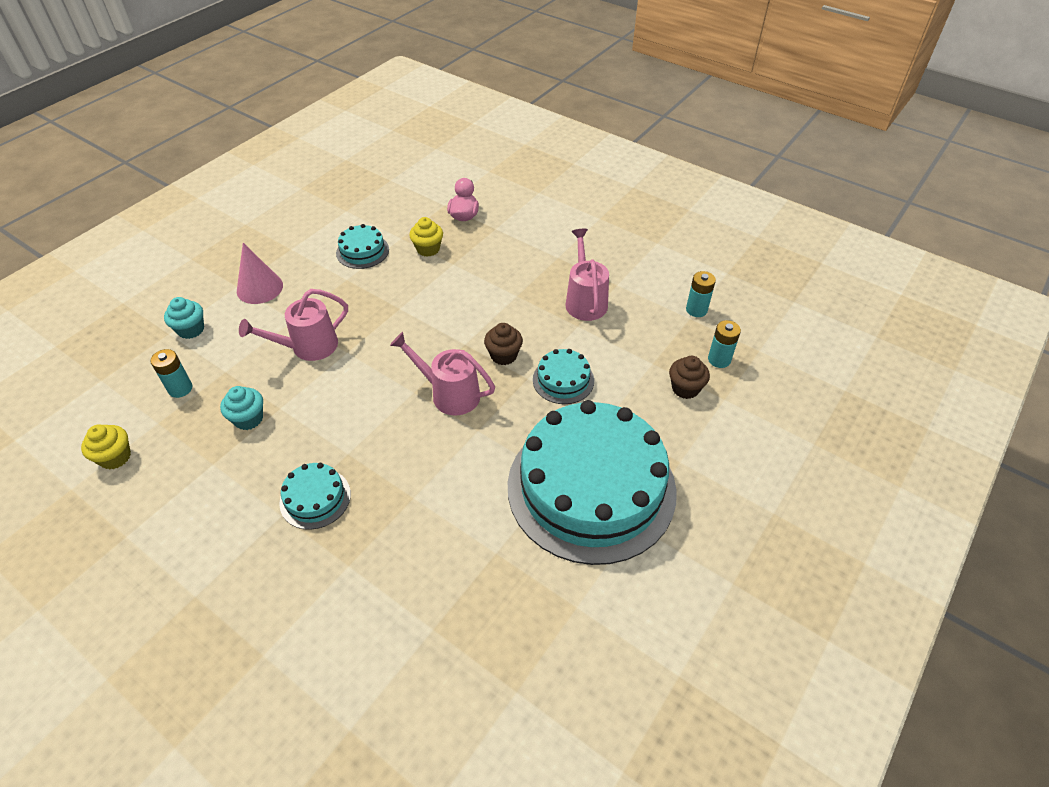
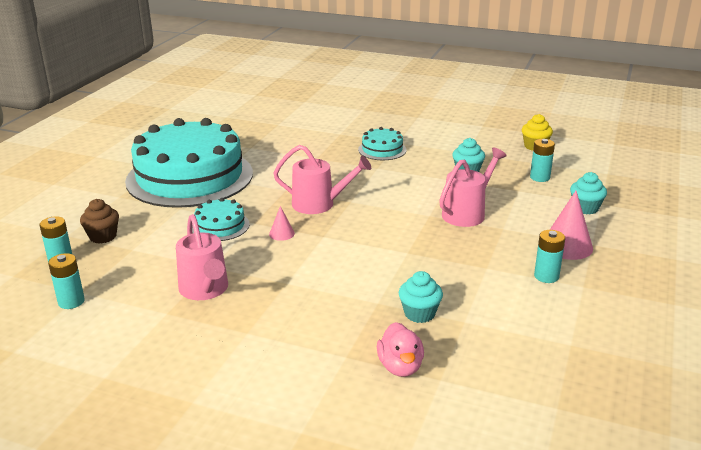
camera: 165 degrees right, 20 degrees down
turquoise cake [336,224,389,269] -> none
yellow cupcake [409,217,443,257] -> turquoise cupcake [399,271,443,323]
brown cupcake [484,323,523,365] -> pink cone [269,206,295,241]
none -> turquoise battery [534,230,565,283]

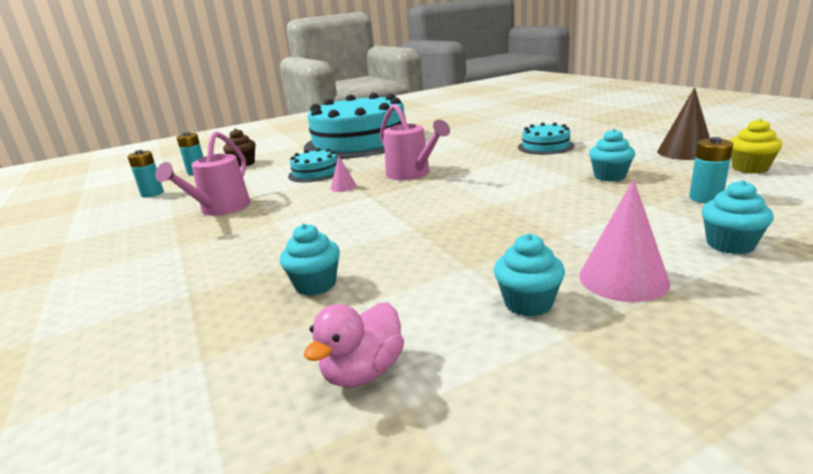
camera: 45 degrees right, 5 degrees down
pink duck [377,322,424,377] -> pink duck moved to [304,302,404,388]
pink watering can [439,148,507,227] -> none
turquoise battery [534,230,565,283] -> turquoise cupcake [494,233,565,317]
none -> brown cone [657,87,710,160]

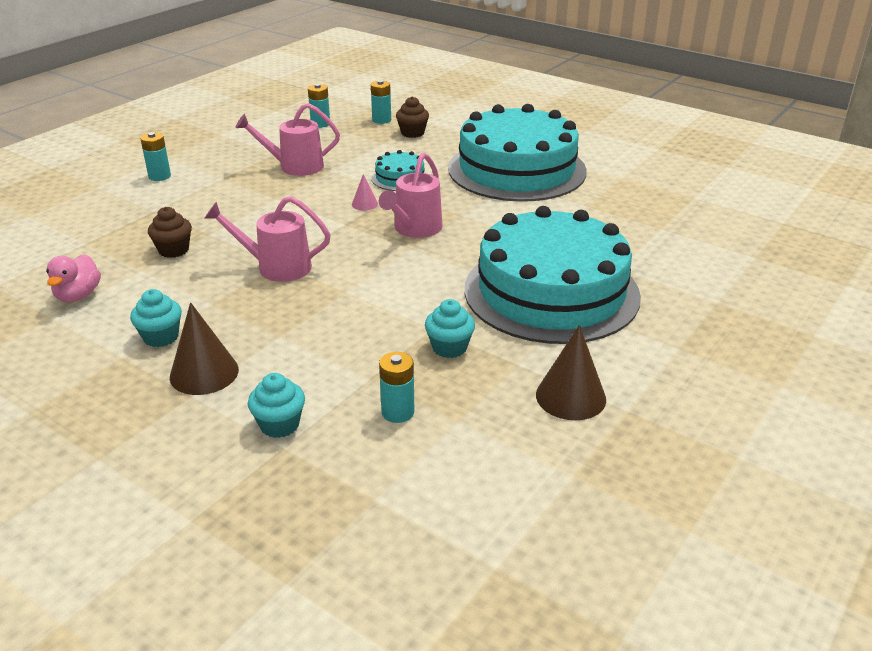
camera: 60 degrees right, 10 degrees up
turquoise cupcake [280,223,340,296] -> brown cupcake [148,207,192,258]
pink duck [304,302,404,388] -> pink duck turned 90 degrees counterclockwise [46,254,101,302]
turquoise cake [518,123,574,155] -> turquoise cake [465,206,641,344], size x2.43
pink cone [579,179,670,302] -> brown cone [170,302,239,395]
yellow cupcake [730,119,782,174] -> none
none -> turquoise battery [140,132,171,181]
none -> pink watering can [204,196,331,282]

